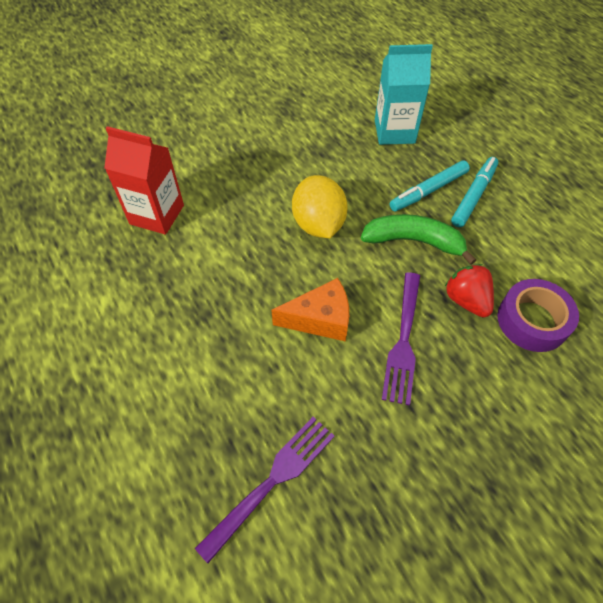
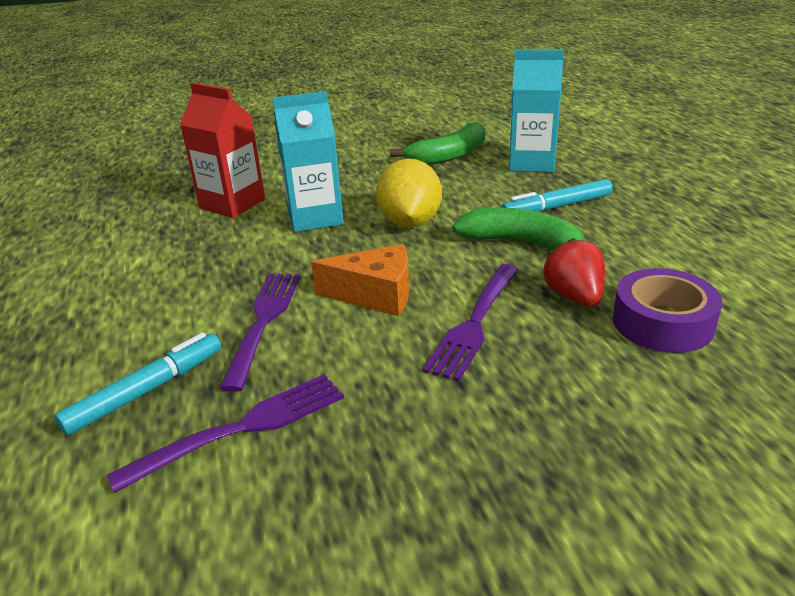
camera: 15 degrees right, 25 degrees down
turquoise marker [451,157,498,227] -> turquoise marker moved to [55,332,221,436]
none -> purple fork [219,273,300,392]
none -> turquoise carton [273,91,344,232]
none -> green banana [390,122,485,165]

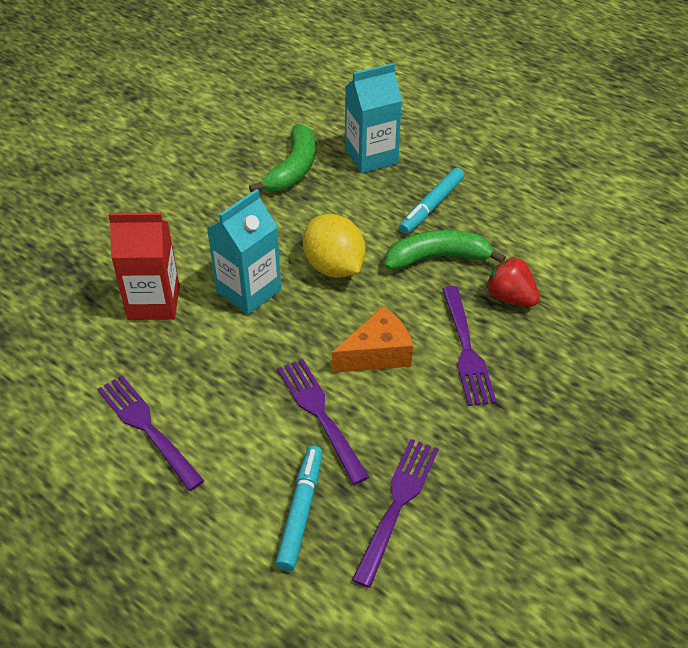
camera: 35 degrees left, 15 degrees up
purple tape [613,268,722,353] -> none
none -> purple fork [97,375,204,491]

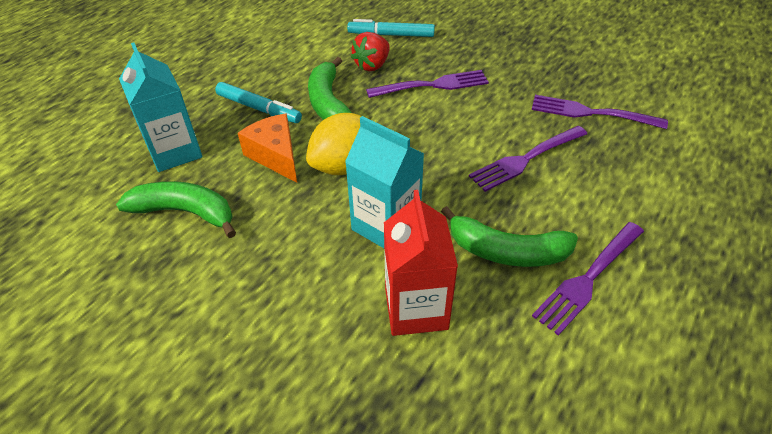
camera: 95 degrees left, 0 degrees up
turquoise marker [276,446,322,571] -> turquoise marker moved to [347,19,435,37]
orange cheese [332,306,413,373] -> orange cheese moved to [238,113,297,183]
none -> green banana [441,206,578,267]

